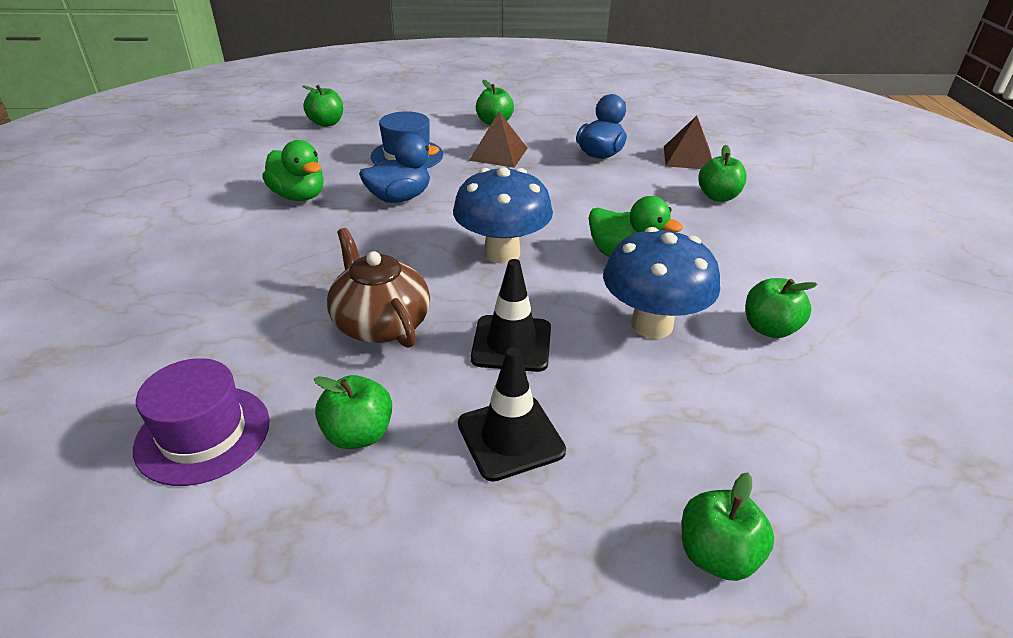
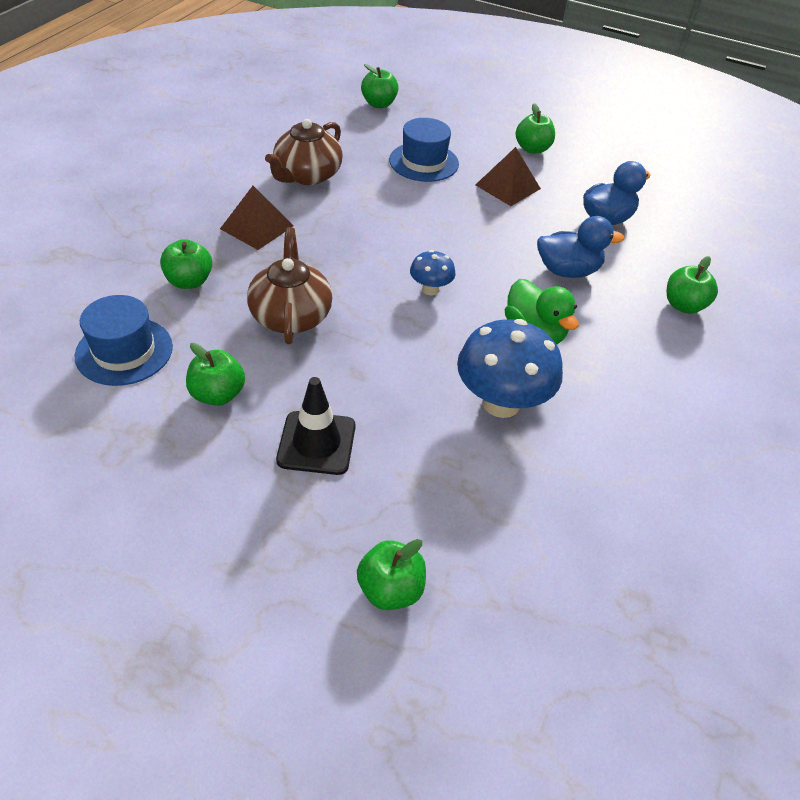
camera: 25 degrees right, 10 degrees up
purple hat [133,358,270,486] -> blue hat [74,295,173,386]
green duck [262,140,324,201] -> brown teapot [265,119,343,185]
blue duck [359,134,439,203] -> blue duck moved to [537,216,625,278]
blue mushroom [453,167,553,264] -> blue mushroom [410,250,456,295], size x0.51
black traffic cone [471,259,551,372] -> none
brown pyramid [664,116,712,169] -> brown pyramid moved to [220,186,293,250]
green apple [746,278,818,338] -> green apple moved to [160,239,212,289]

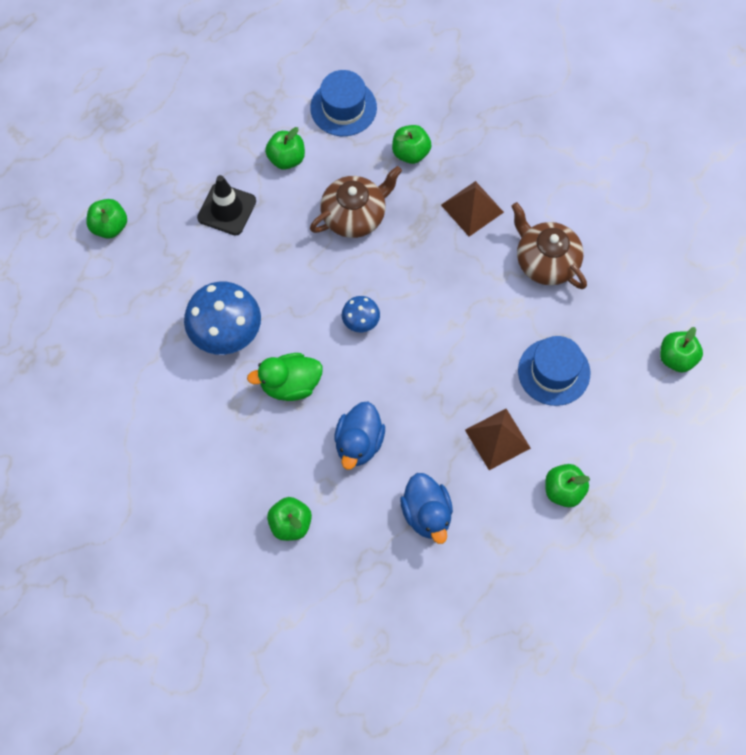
camera: 110 degrees right, 20 degrees up
brown teapot [247,227,333,344] -> brown teapot turned 45 degrees counterclockwise [310,166,402,238]

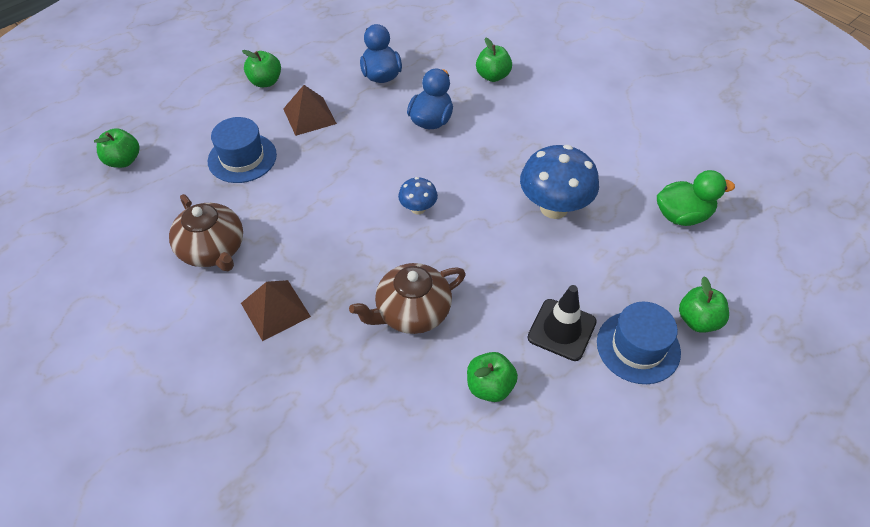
camera: 175 degrees left, 15 degrees down
green duck [247,353,323,401] -> green duck moved to [657,170,735,226]
blue hat [310,70,377,136] -> blue hat moved to [597,302,681,384]
green apple [392,125,431,164] -> none

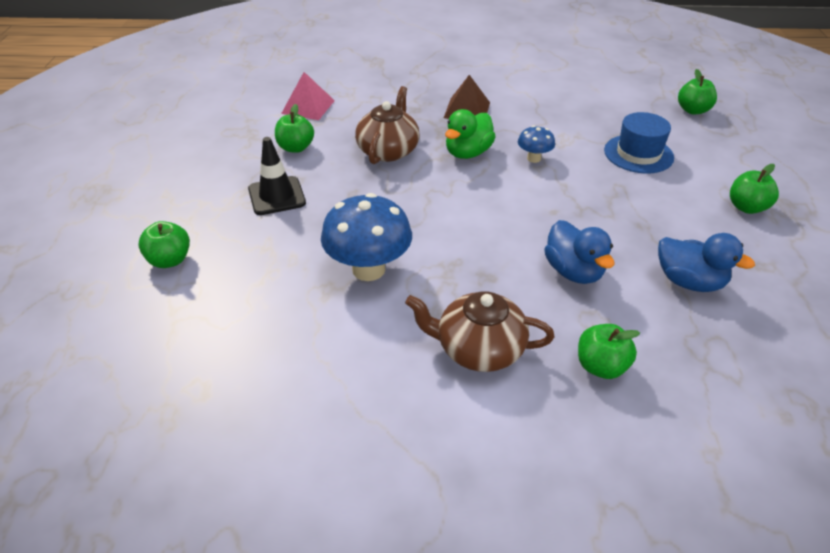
camera: 135 degrees right, 10 degrees down
brown teapot [169,194,243,271] -> brown teapot moved to [405,291,554,372]
brown pyramid [283,85,337,136] -> none
blue mushroom [398,177,438,214] -> blue mushroom moved to [518,126,555,163]
blue hat [597,302,681,384] -> none
green duck [657,170,735,226] -> green duck moved to [445,109,496,159]
none -> pink pyramid [281,72,335,120]

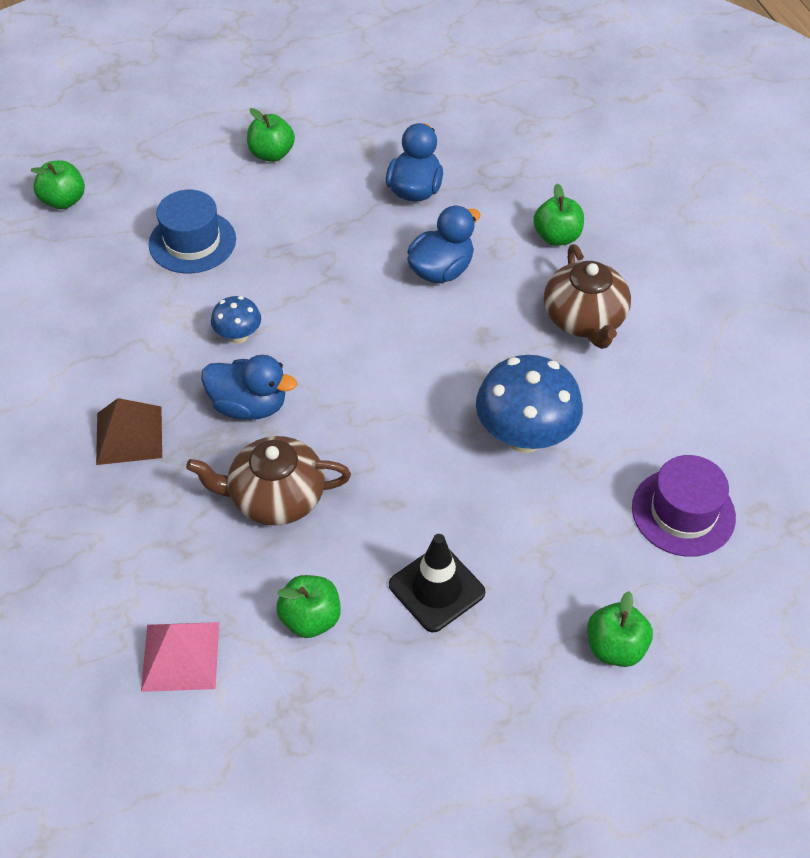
camera: 110 degrees left, 10 degrees up
green duck [445,109,496,159] -> blue duck [201,355,297,420]
none -> purple hat [632,455,736,557]

